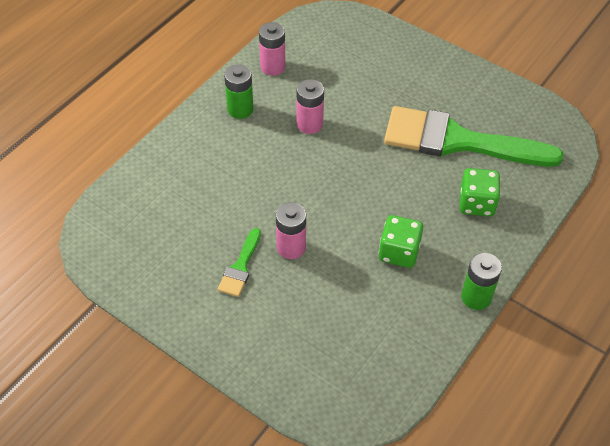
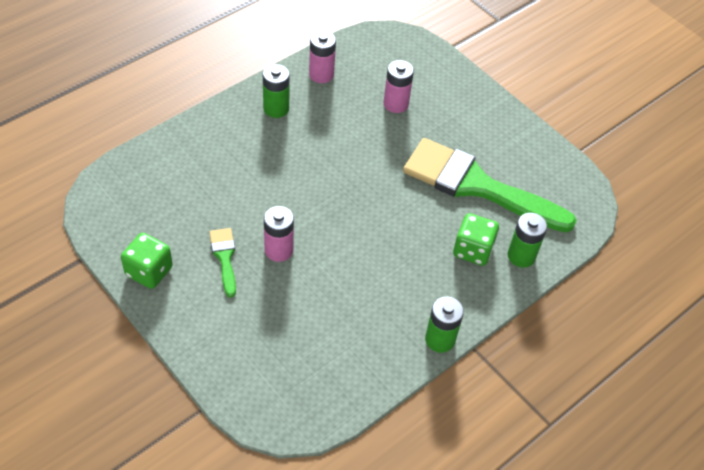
camera: 10 degrees right, 0 degrees up
green brush [218,228,261,297] -> green brush turned 135 degrees clockwise [209,228,236,297]
pink battery [297,79,324,134] -> pink battery moved to [384,60,414,113]
green dice [379,215,423,268] -> green dice moved to [121,233,173,289]
none -> green battery [508,213,547,267]

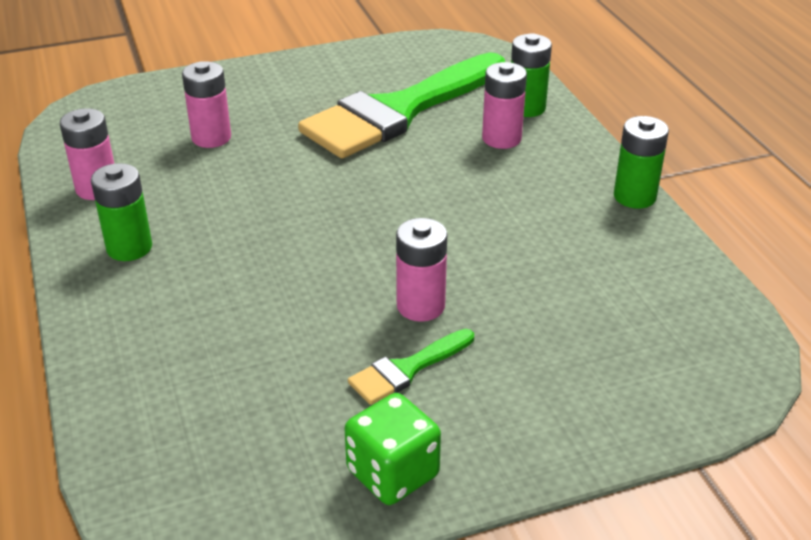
camera: 65 degrees left, 15 degrees down
green brush [209,228,236,297] -> green brush turned 45 degrees counterclockwise [348,329,474,405]
green dice [453,213,499,266] -> pink battery [482,62,527,149]

